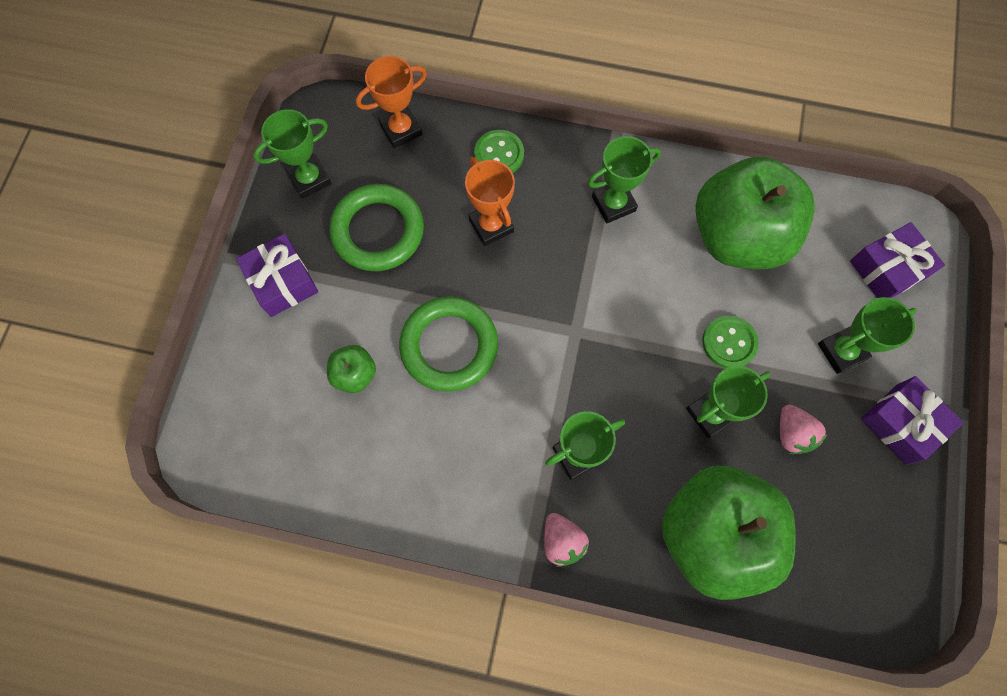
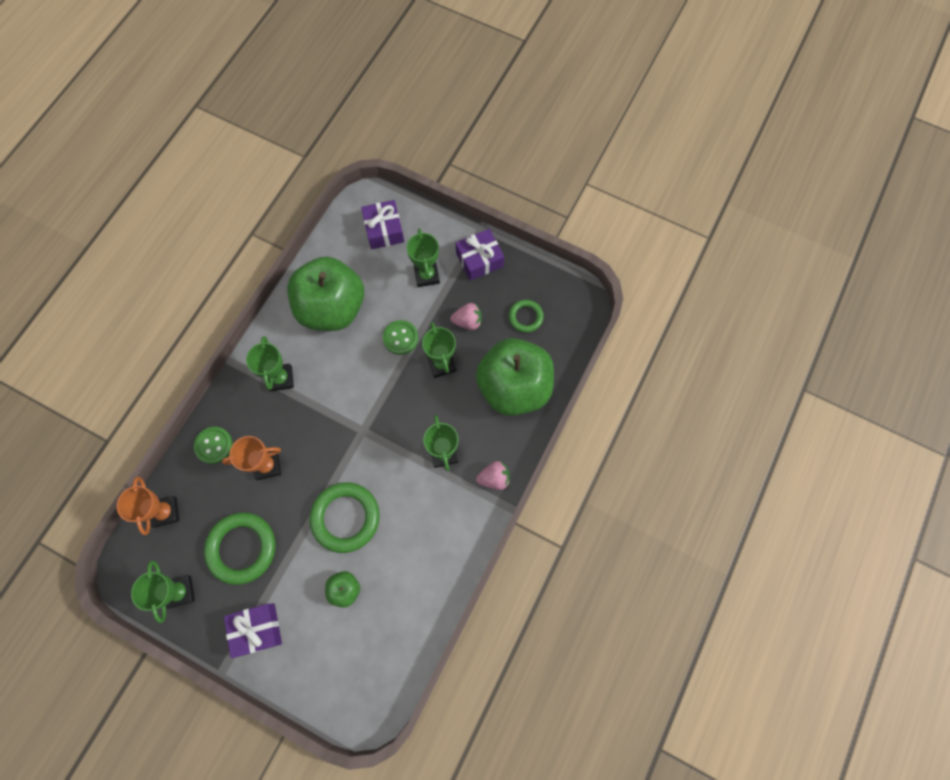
camera: 75 degrees left, 0 degrees up
none -> green ring [509,300,544,333]

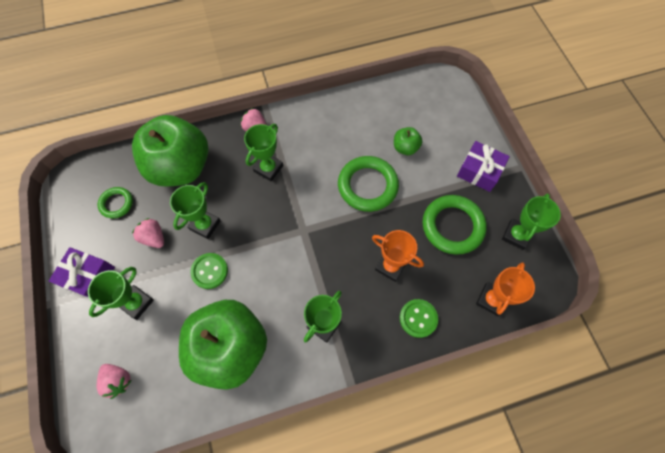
camera: 135 degrees left, 5 degrees down
purple gift [361,200,404,249] -> pink strawberry [97,364,131,399]

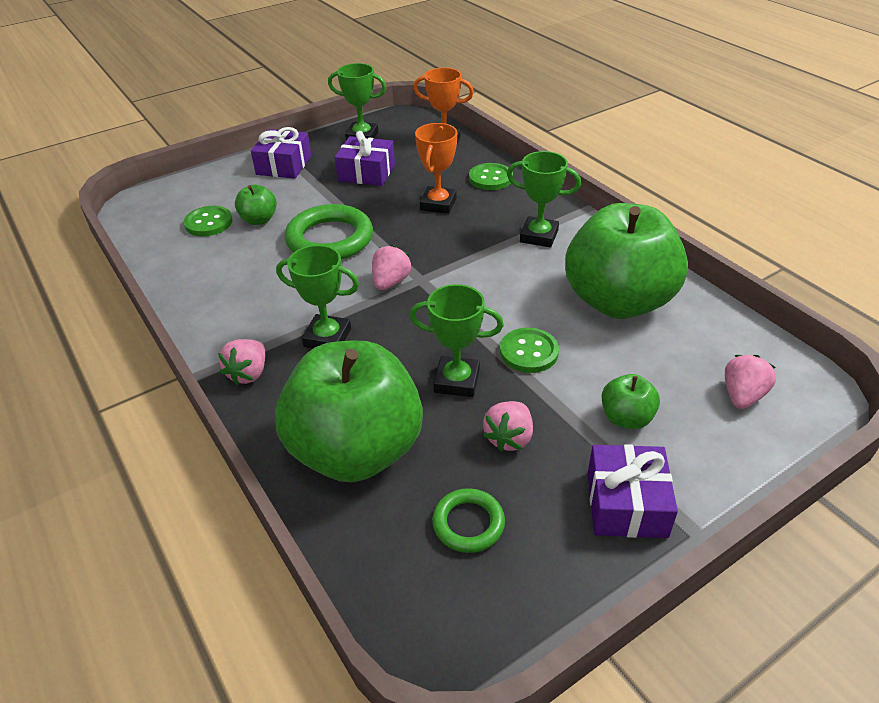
camera: 105 degrees left, 25 degrees down
green trophy [88,267,154,320] -> green apple [602,374,660,429]
green ring [423,195,487,255] -> purple gift [335,131,395,186]
none -> green button [184,206,233,236]
none -> pink strawberry [372,245,412,290]

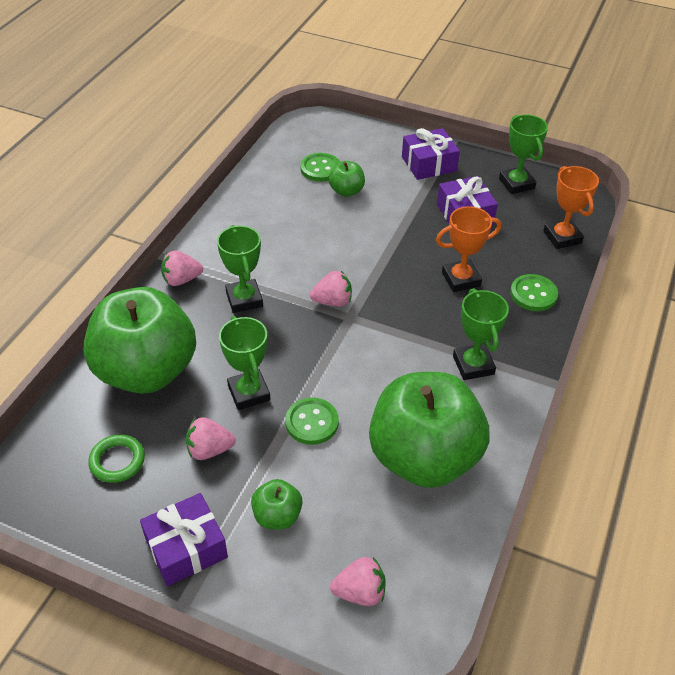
camera: 55 degrees right, 5 degrees up
green ring [285,204,373,260] -> none

